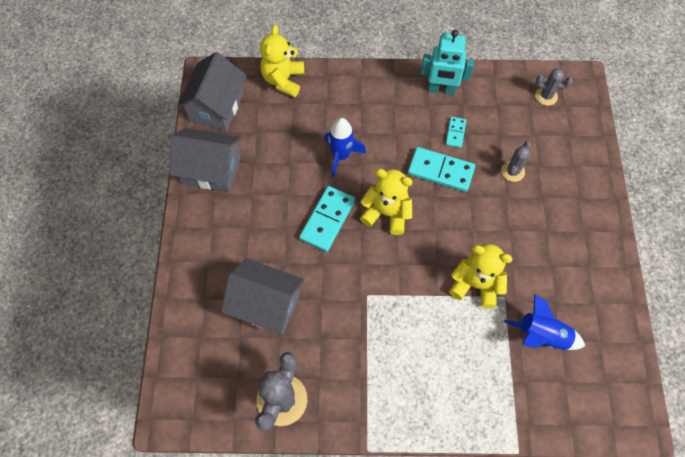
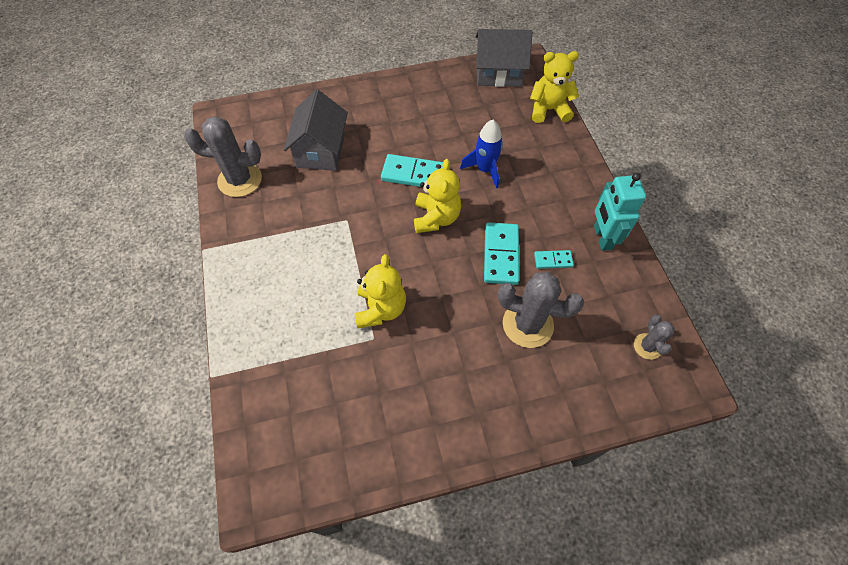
camera: 75 degrees right, 5 degrees down
grey house [170,128,241,192] -> none
grey cactus [501,141,531,182] -> grey cactus [497,272,584,348], size x1.85
blue rocket [504,294,585,350] -> none

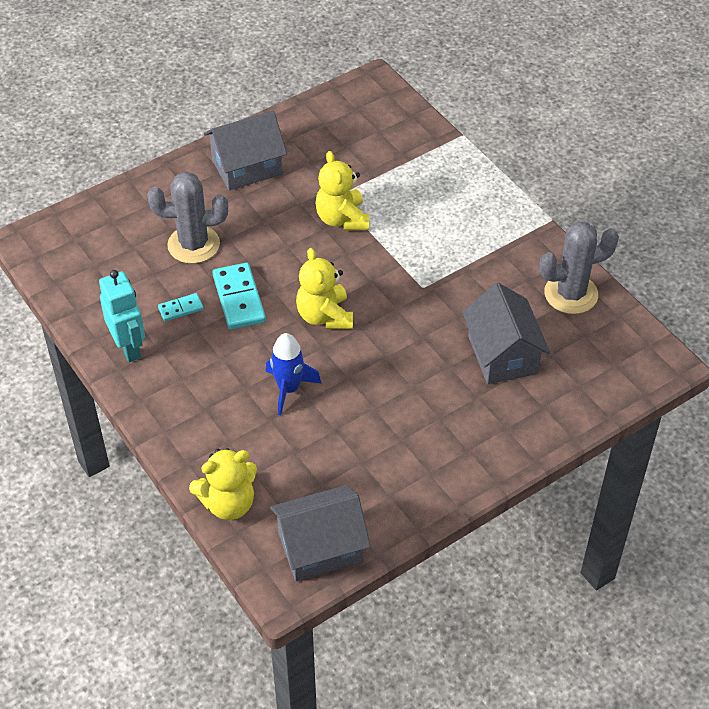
camera: 160 degrees right, 10 degrees down
turquoise domino [381,154,443,187] -> none
grey cactus [634,315,675,360] -> none
none -> grey house [204,111,287,191]

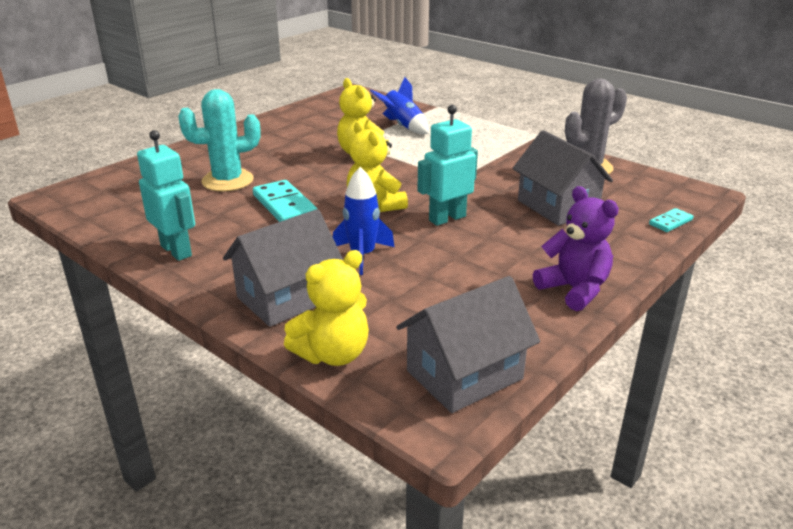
camera: 15 degrees left, 20 degrees down
grey cactus [147,172,228,264] -> turquoise cactus [178,89,260,191]
turquoise domino [158,293,204,321] -> turquoise domino moved to [649,208,694,232]
grey house [204,111,287,191] -> grey house moved to [223,209,343,327]
none -> blue rocket [370,77,429,134]
none -> turquoise robot [417,105,478,226]
none -> purple teddy bear [533,186,619,311]

